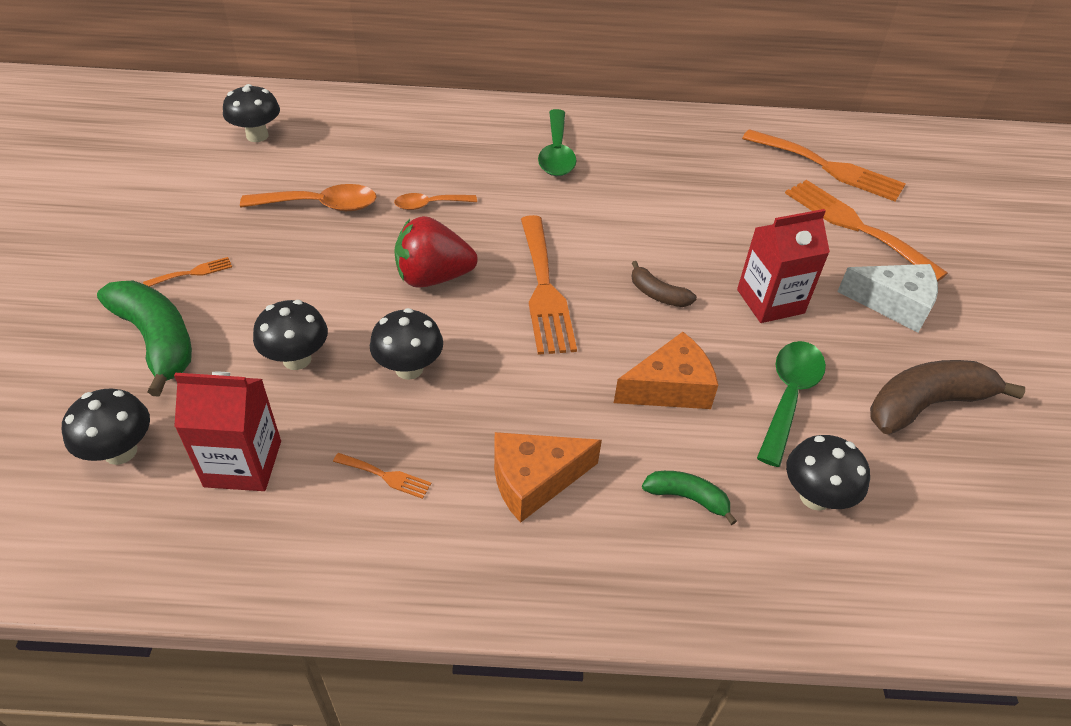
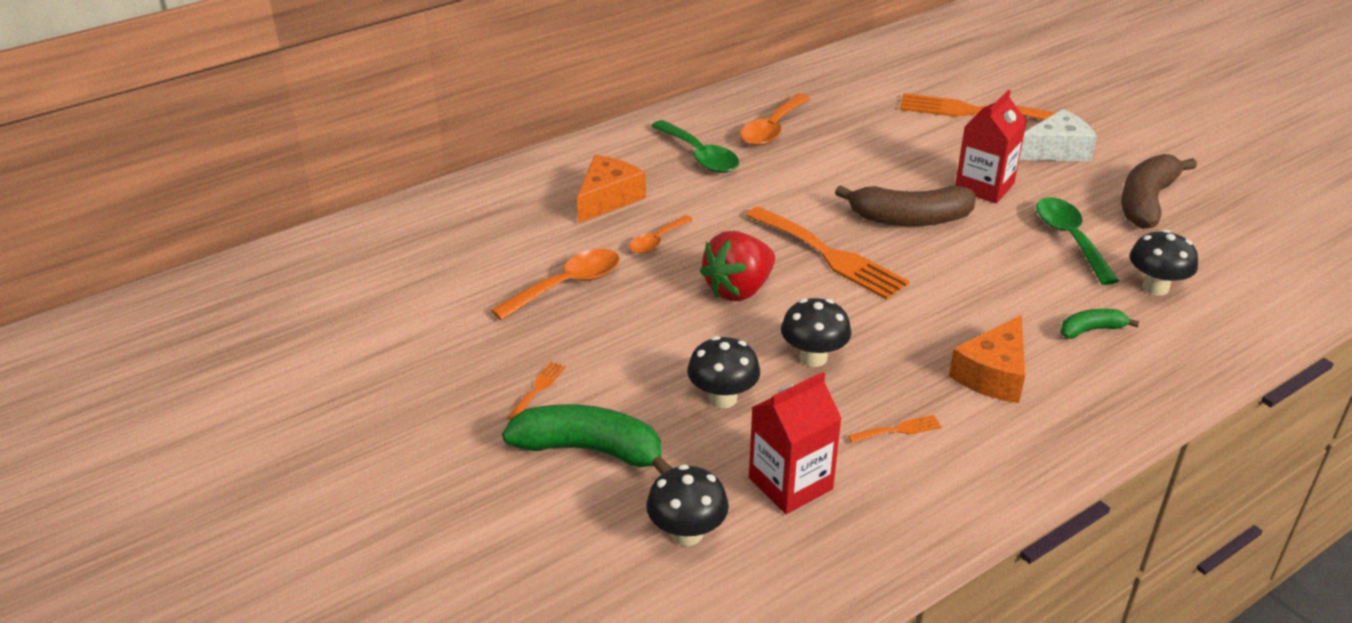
camera: 35 degrees left, 10 degrees down
black mushroom [223,84,280,142] -> none
orange cheese [614,332,718,409] -> orange cheese moved to [577,155,646,223]
brown banana [632,261,697,307] -> brown banana [835,185,976,226], size x1.91
orange fork [742,129,906,202] -> none
none -> orange spoon [740,94,810,146]

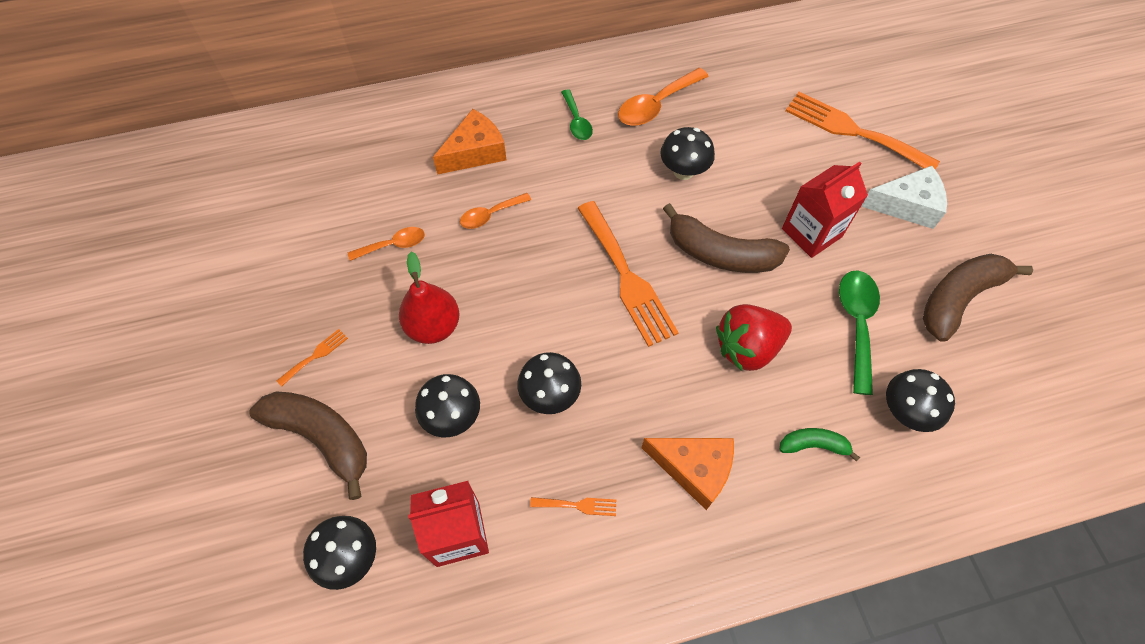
camera: 20 degrees right, 25 degrees up
orange spoon [491,249,620,320] -> orange spoon [348,227,425,261], size x0.62
green banana [502,404,672,474] -> brown banana [249,391,367,500]
green spoon [651,120,739,173] -> green spoon [561,89,593,140], size x0.62
red strawberry [700,231,775,301] -> red strawberry moved to [716,304,792,371]
orange cheese [949,315,1025,403] -> orange cheese turned 120 degrees counterclockwise [641,438,734,510]
none -> red pear [399,252,460,344]
none -> black mushroom [660,127,715,180]

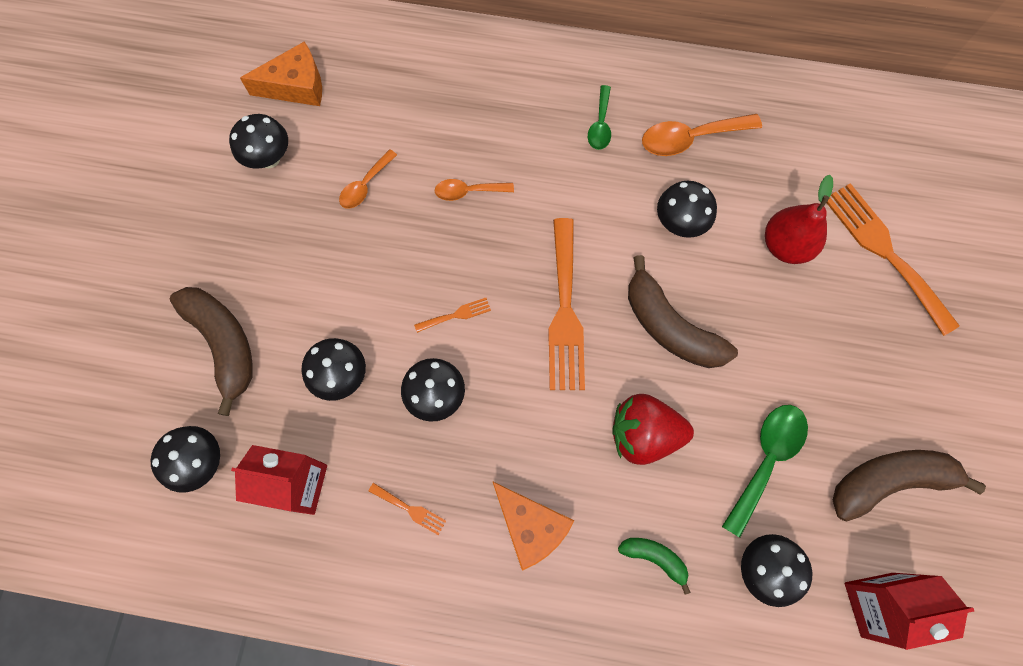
camera: 25 degrees right, 10 degrees up
orange fork [277,329,348,386] -> orange fork moved to [414,298,491,333]
orange spoon [348,227,425,261] -> orange spoon turned 120 degrees clockwise [339,149,397,209]
red pear [399,252,460,344] -> red pear moved to [765,175,833,264]
orange cheese [433,109,506,175] -> orange cheese moved to [240,41,322,106]
red carton [782,161,868,258] -> red carton moved to [845,573,974,650]
white cheese [861,166,947,229] -> none
none -> black mushroom [229,114,288,169]

